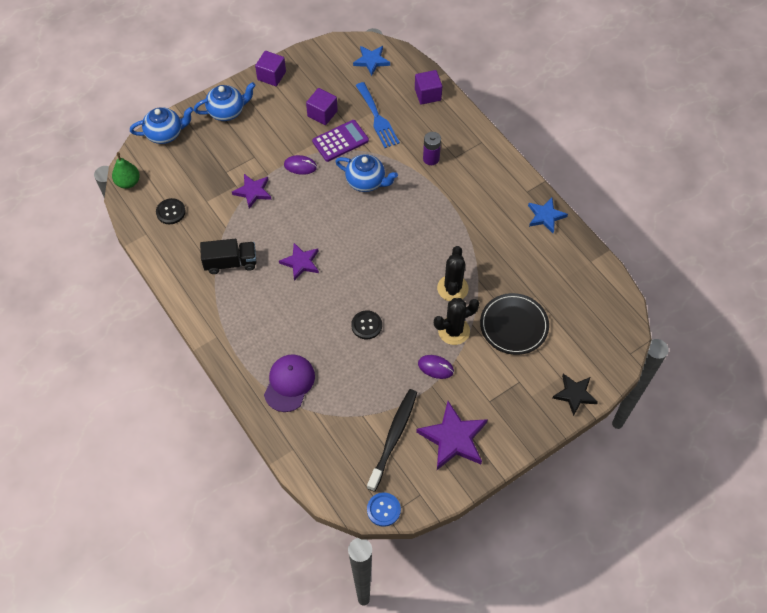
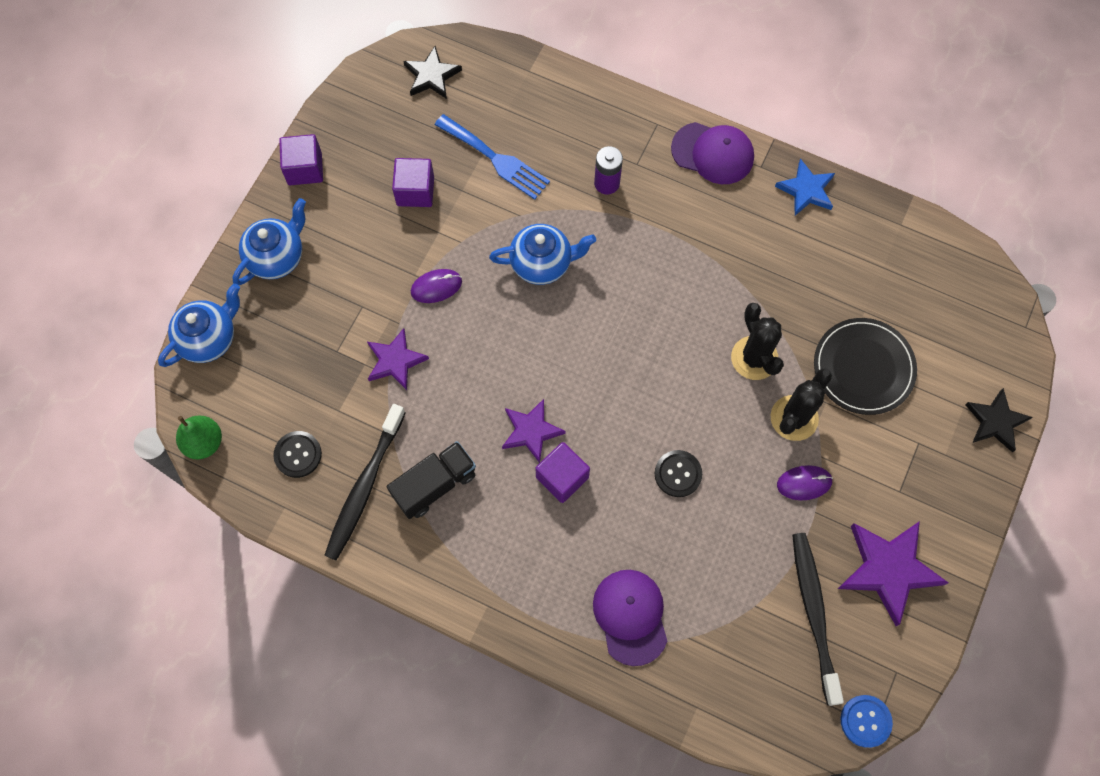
camera: 30 degrees left, 10 degrees up
purple calculator [312,120,369,162] -> none
blue star [353,46,390,76] -> black star [403,46,462,99]
purple cube [415,70,442,105] -> purple cube moved to [535,442,590,503]
none -> black toothbrush [324,404,406,560]
none -> purple cap [671,122,754,184]

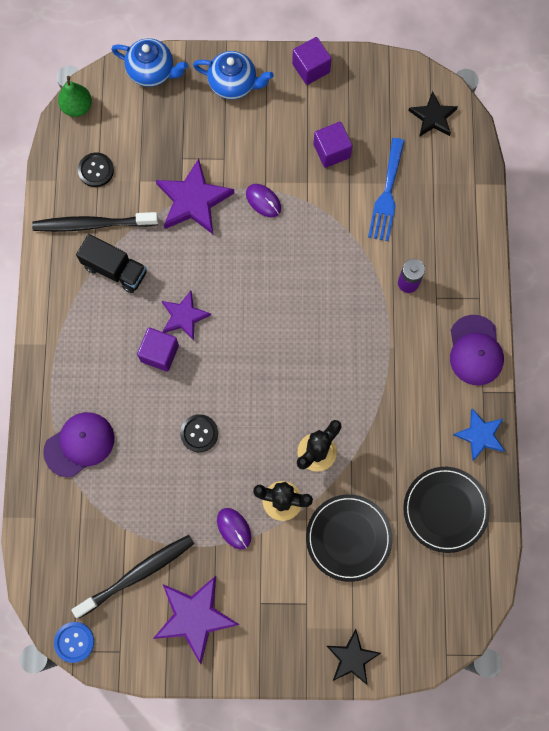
camera: 65 degrees right, 5 degrees up
purple star [367,328,429,390] -> purple star [156,158,234,234], size x1.58
blue teapot [489,224,596,285] -> none
none -> black plate [403,467,490,553]

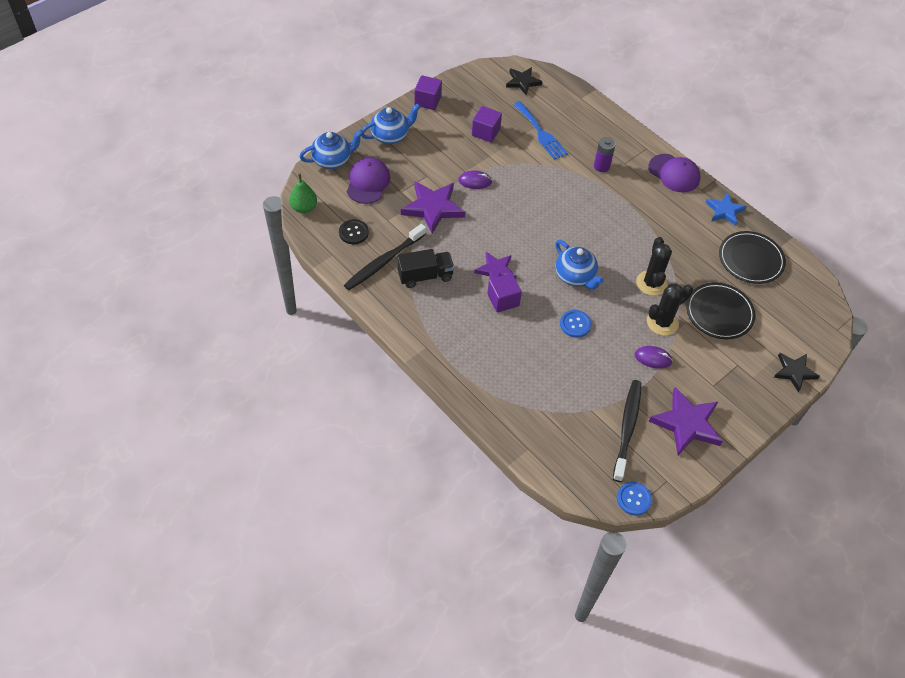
camera: 45 degrees left, 20 degrees down
purple cap [43,412,114,477] -> purple cap moved to [347,157,391,204]
black button [180,414,218,452] -> blue button [560,310,591,338]
none -> blue teapot [555,240,604,289]

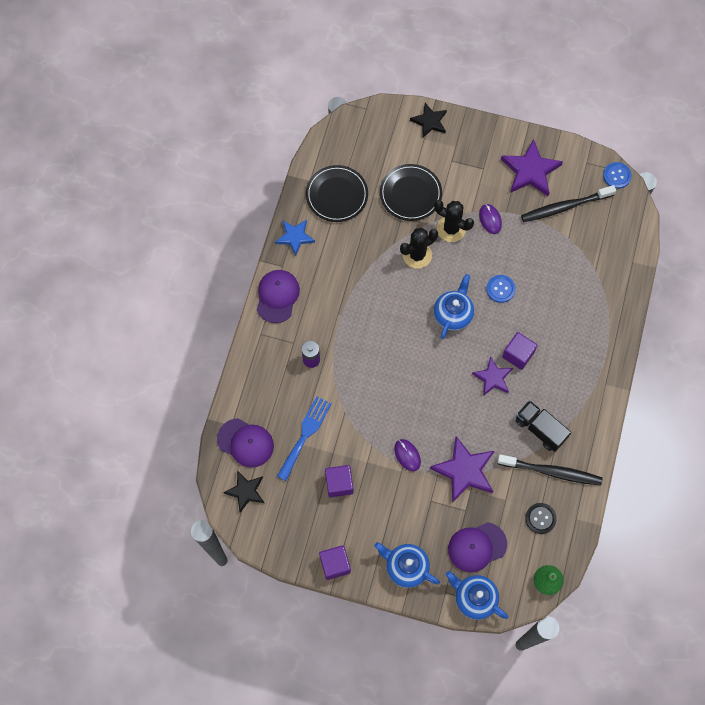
camera: 120 degrees left, 15 degrees up
none -> purple cap [217,418,274,468]

